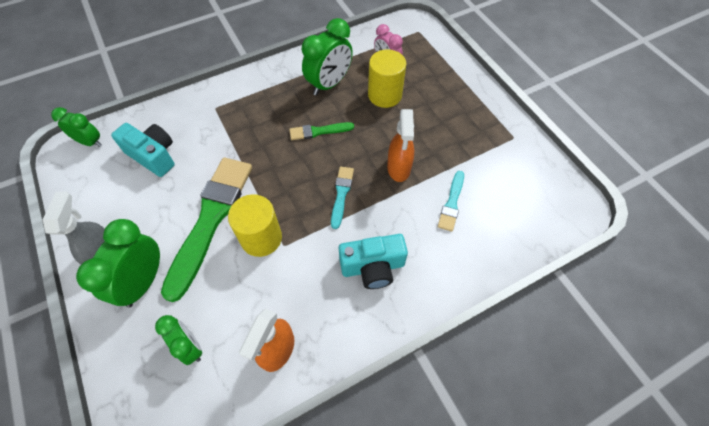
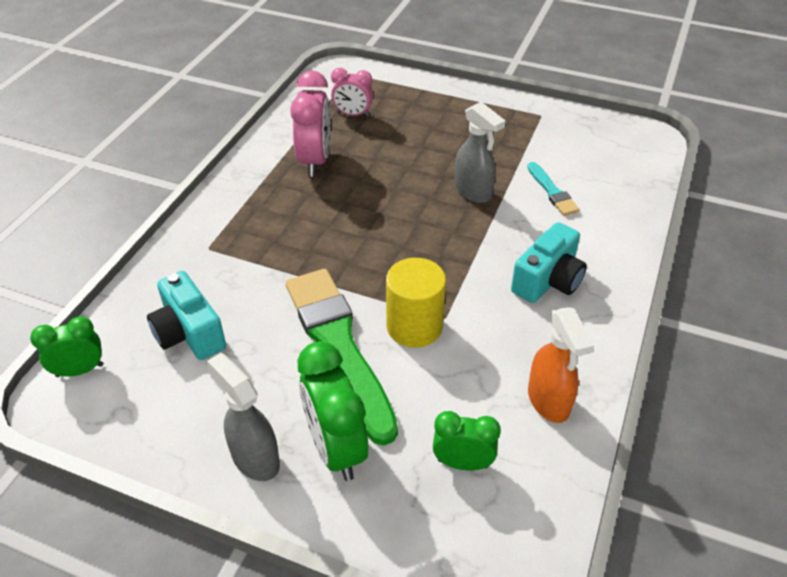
camera: 40 degrees left, 15 degrees down
turquoise camera [111,123,175,177] -> turquoise camera turned 120 degrees counterclockwise [147,271,226,360]
green brush [289,122,354,140] -> none
green clock [302,18,353,95] -> pink clock [290,70,331,176]
turquoise brush [331,167,354,229] -> none
yellow cylinder [368,49,406,108] -> none
orange spray bottle [387,109,414,182] -> grey spray bottle [454,102,506,203]

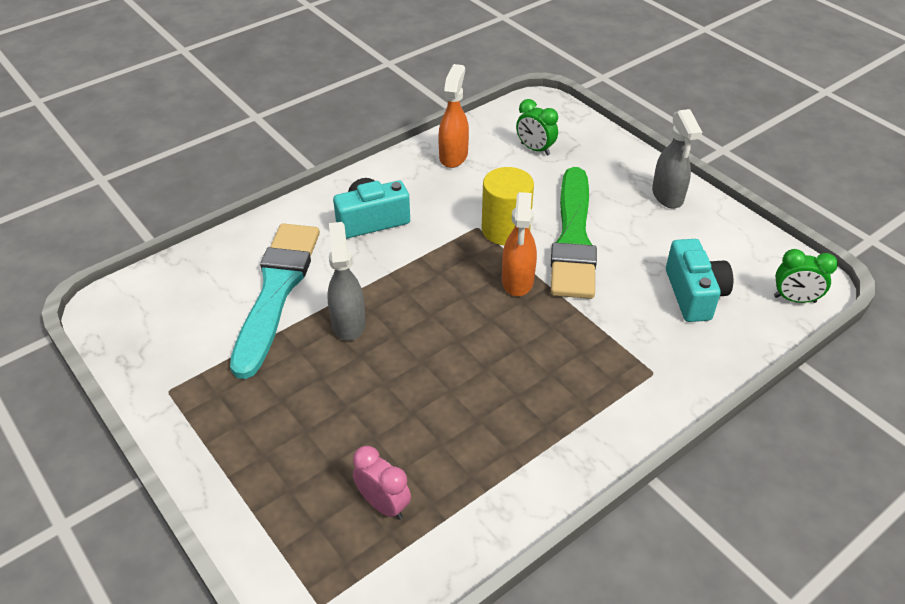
camera: 150 degrees left, 0 degrees up
pink clock [290,70,331,176] -> none
green clock [297,341,368,481] -> none
turquoise brush [527,162,580,216] -> turquoise brush [230,223,320,379], size x2.17
none -> orange spray bottle [502,192,537,296]

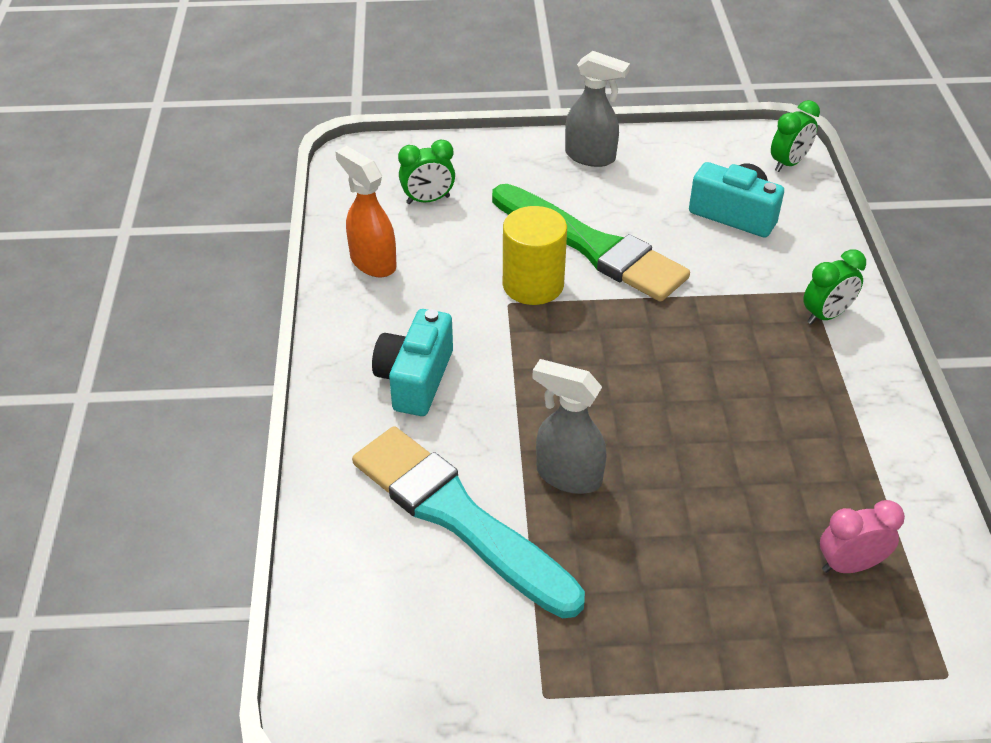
camera: 55 degrees left, 0 degrees up
orange spray bottle [502,192,537,296] -> none
none -> green clock [803,250,866,325]

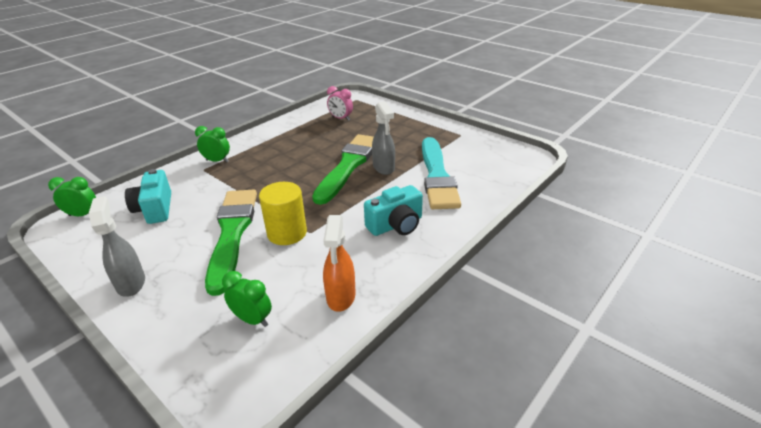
camera: 135 degrees left, 10 degrees down
none -> green brush [312,134,374,205]

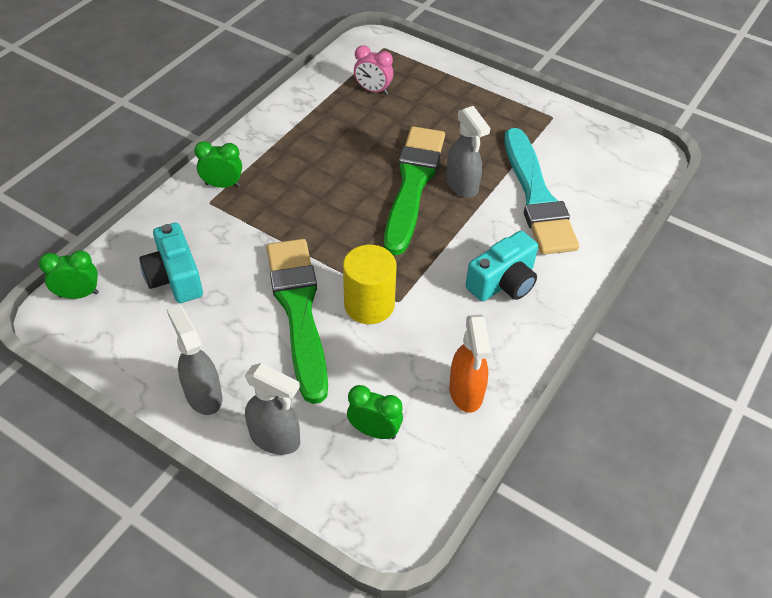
camera: 10 degrees left, 15 degrees up
none -> grey spray bottle [245,363,300,455]

